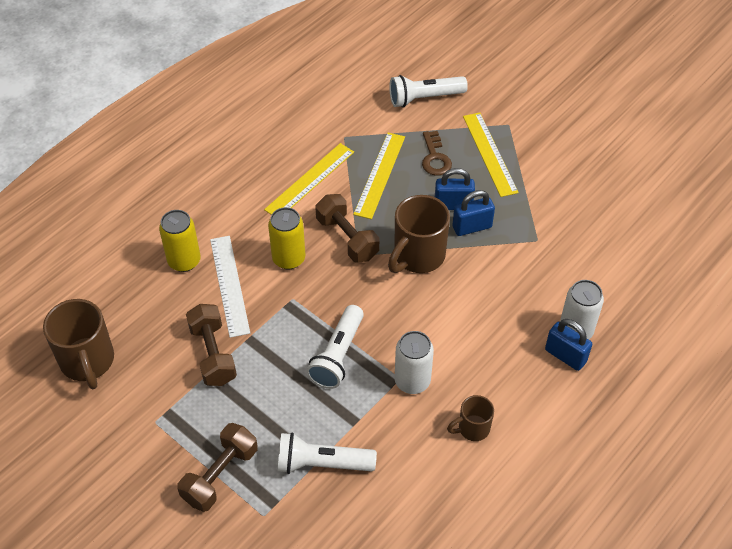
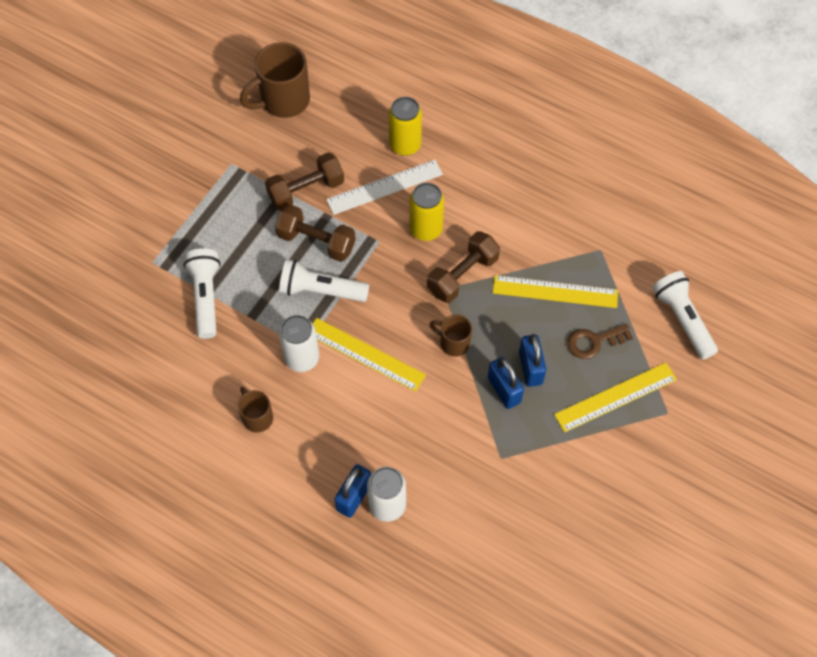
camera: 80 degrees right, 10 degrees up
brown dumbbell [177,423,257,512] -> brown dumbbell moved to [275,204,356,262]
yellow ruler [264,143,354,215] -> yellow ruler moved to [313,318,426,392]
brown mug [388,195,450,273] -> brown mug [430,315,472,357], size x0.55

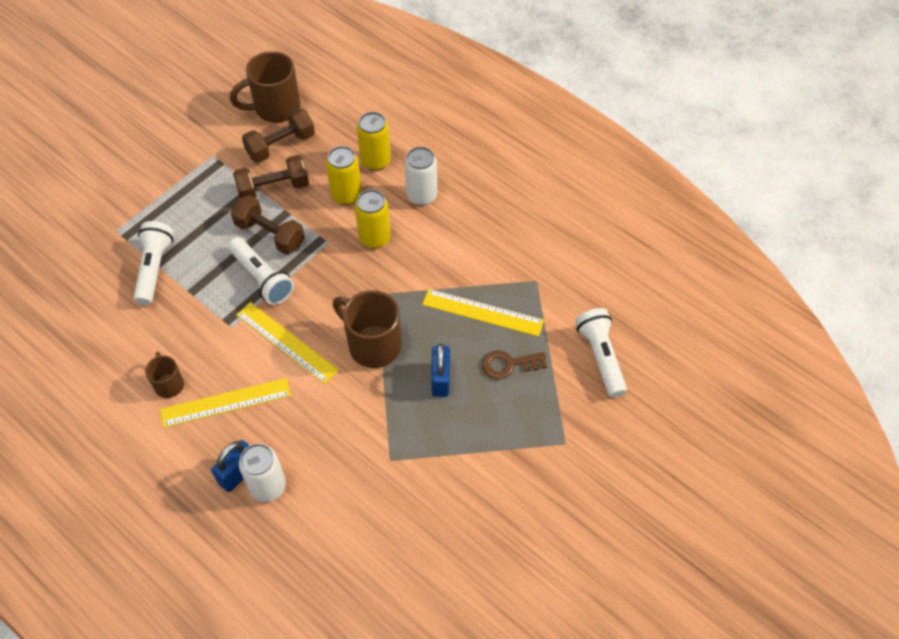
camera: 10 degrees right, 5 degrees down
white flashlight [279,259,369,302] -> white flashlight turned 150 degrees counterclockwise [228,237,294,305]
white can [279,315,319,372] -> white can moved to [404,147,437,206]
white ruler [326,160,443,215] -> yellow can [326,146,362,205]
brown dumbbell [427,231,500,303] -> brown dumbbell moved to [242,108,315,163]
brown mug [430,315,472,357] -> brown mug [333,290,401,368], size x1.82
blue padlock [488,357,524,409] -> none
yellow ruler [554,363,677,432] -> yellow ruler moved to [160,378,291,428]

